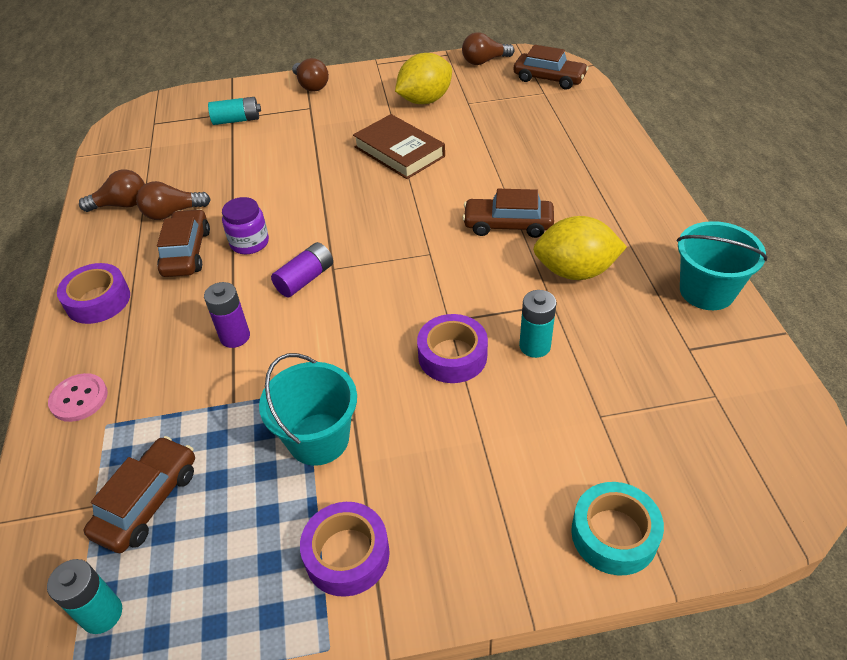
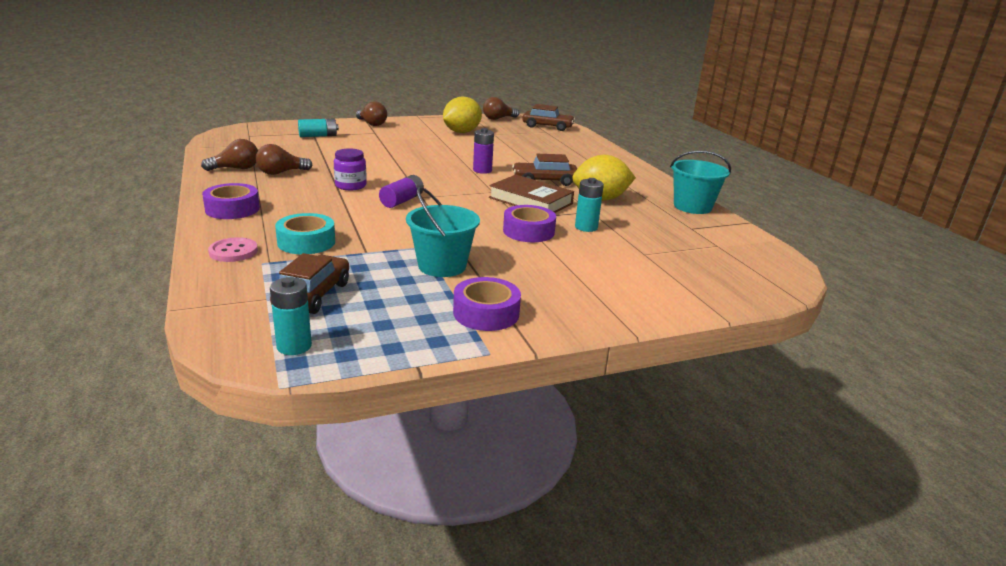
camera: 15 degrees left, 20 degrees down
brown car [157,209,210,277] -> none
purple battery [204,282,250,348] -> purple battery moved to [473,128,494,174]
brown book [353,114,445,179] -> brown book moved to [489,175,574,213]
turquoise tape [571,482,664,575] -> turquoise tape moved to [275,213,335,254]

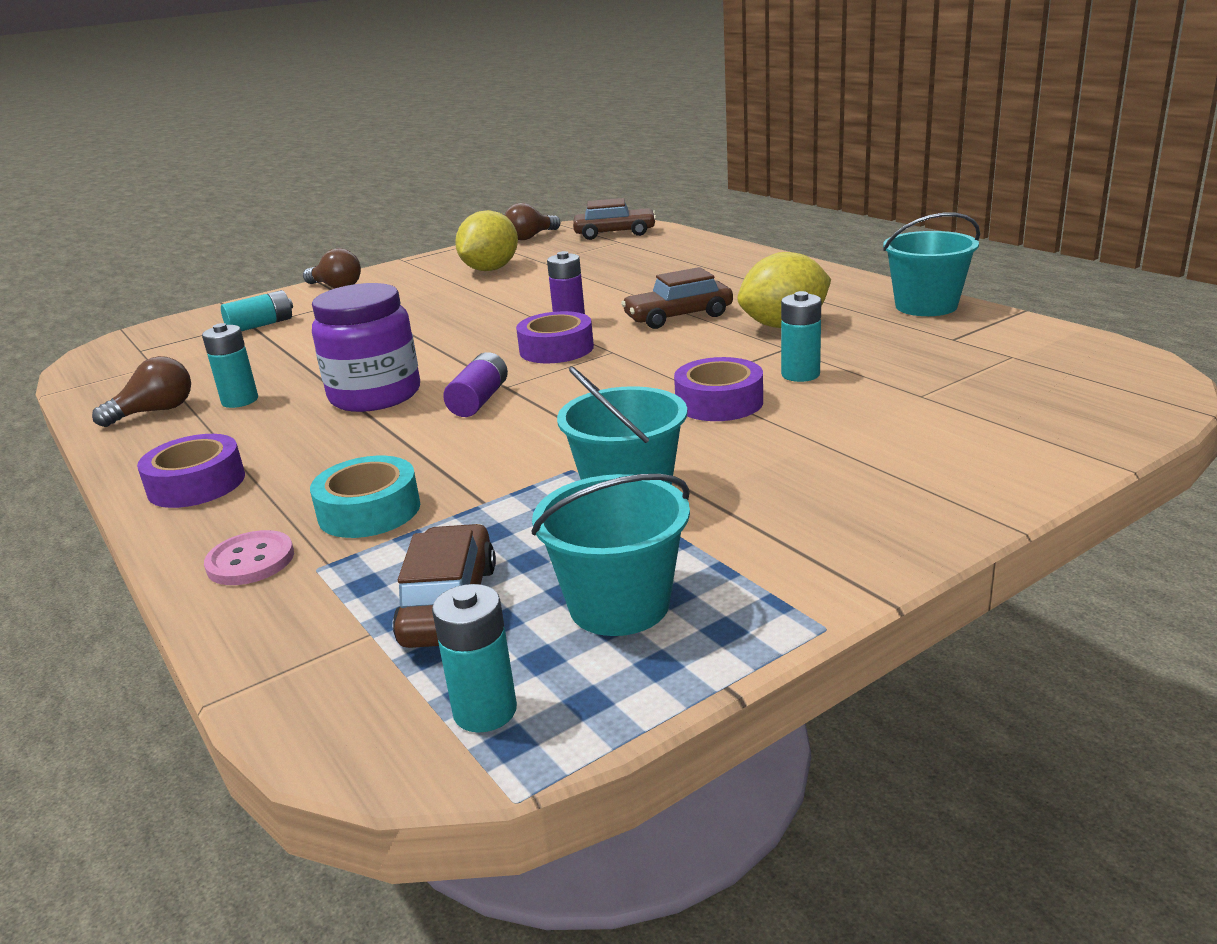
camera: 10 degrees left, 0 degrees up
brown light bulb [255,144,312,175] -> turquoise battery [202,323,258,408]
purple jar [334,148,367,190] -> purple jar [312,283,420,412], size x1.72
purple tape [453,277,521,331] -> purple tape moved to [516,311,594,363]
brown book [489,175,574,213] -> none
none -> turquoise bucket [531,474,690,636]

